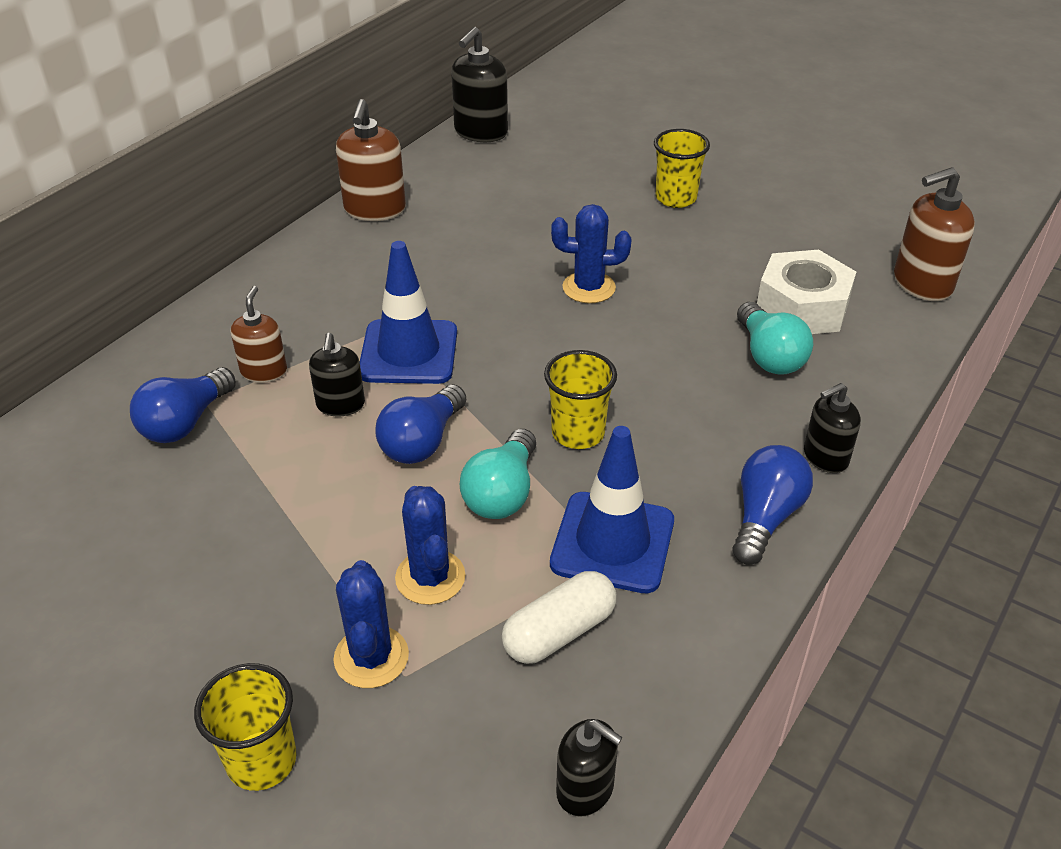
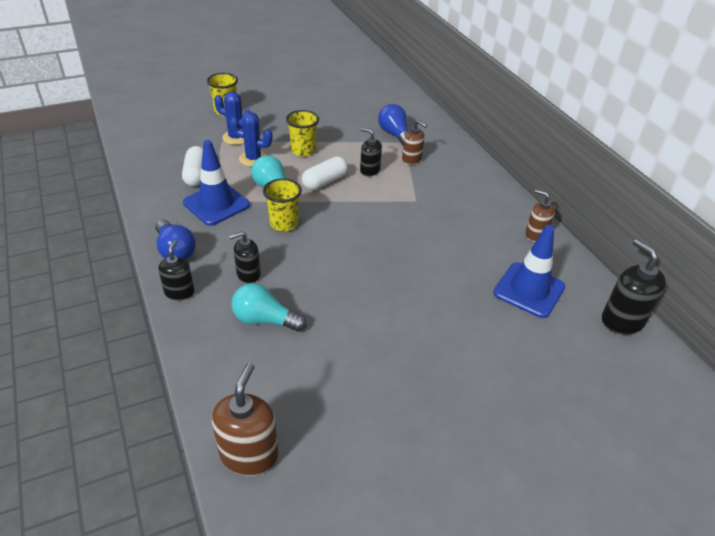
camera: 120 degrees right, 0 degrees up
brown soap dispenser [336,99,406,221] -> brown soap dispenser [525,190,555,242], size x0.64
blue traffic cone [360,241,457,384] -> blue traffic cone moved to [493,225,565,318]
blue light bulb [375,384,466,464] -> white capsule [302,157,348,190]
blue cactus [551,204,631,303] -> none
black soap dispenser [556,719,623,817] -> black soap dispenser moved to [229,231,261,283]
yellow cup [654,129,710,208] -> yellow cup moved to [286,110,319,157]
white nut [757,250,856,334] -> none

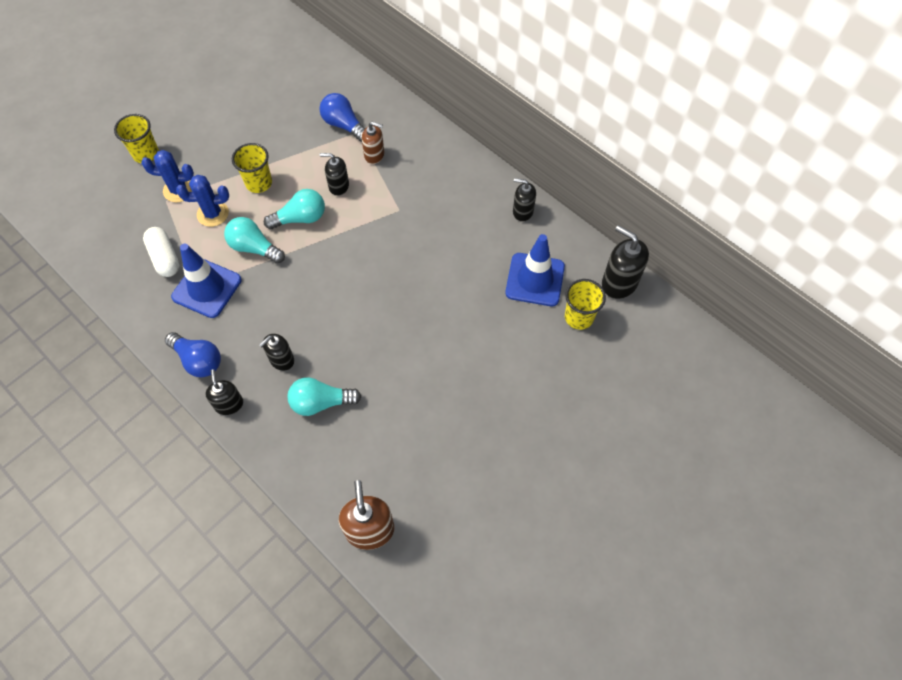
camera: 20 degrees left, 20 degrees up
yellow cup [263,178,302,232] -> yellow cup moved to [565,279,606,330]
white capsule [302,157,348,190] -> turquoise light bulb [264,189,325,229]
brown soap dispenser [525,190,555,242] -> black soap dispenser [513,178,536,222]

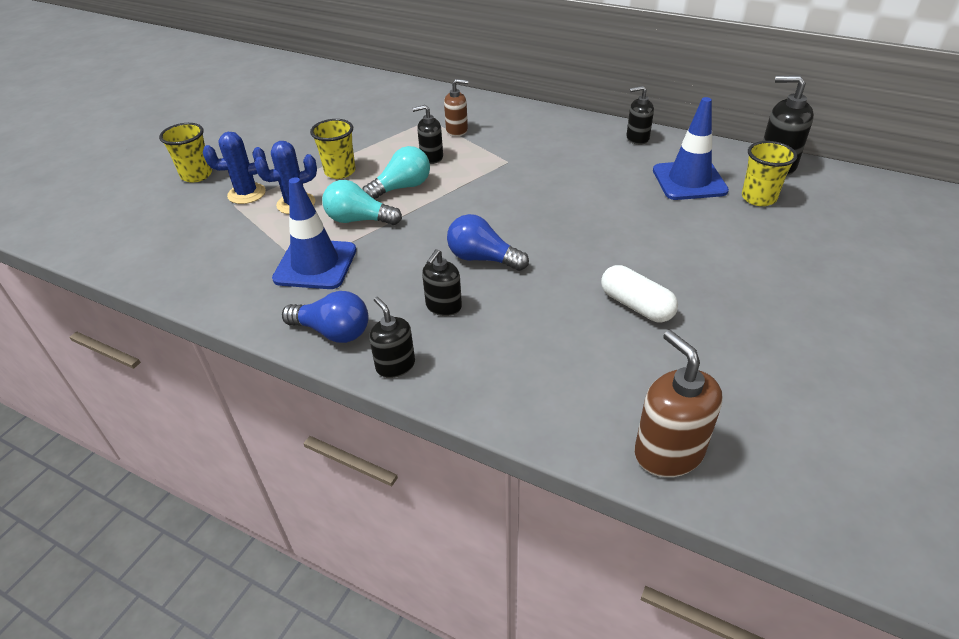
camera: 15 degrees left, 20 degrees down
white capsule [143,227,179,277] -> white capsule moved to [601,265,678,322]
turquoise light bulb [287,377,362,416] -> none
blue light bulb [319,93,366,142] -> blue light bulb moved to [447,214,529,271]

